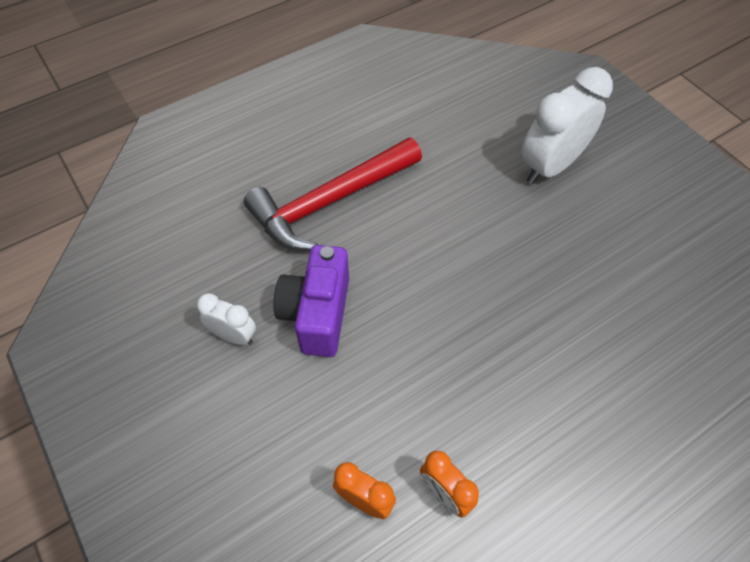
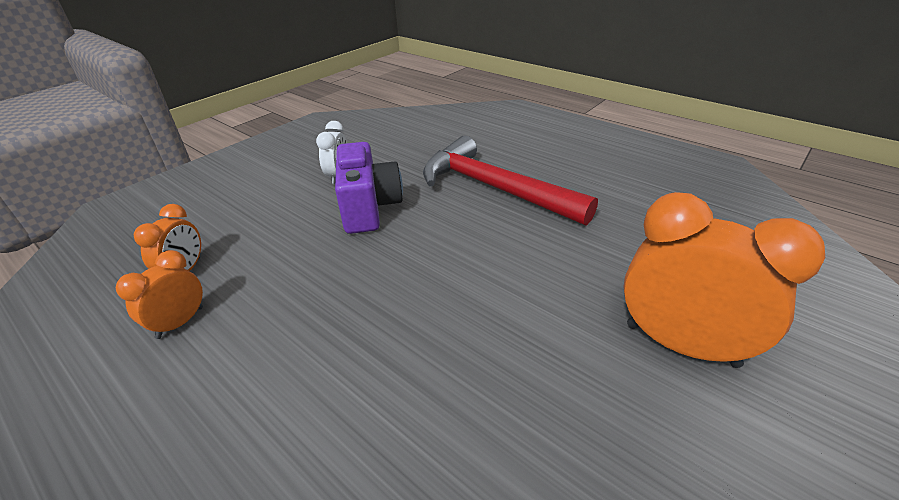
camera: 75 degrees right, 20 degrees down
purple camera [274,245,349,357] -> purple camera turned 90 degrees clockwise [335,142,403,234]
white clock [521,67,613,184] -> orange clock [624,192,825,368]

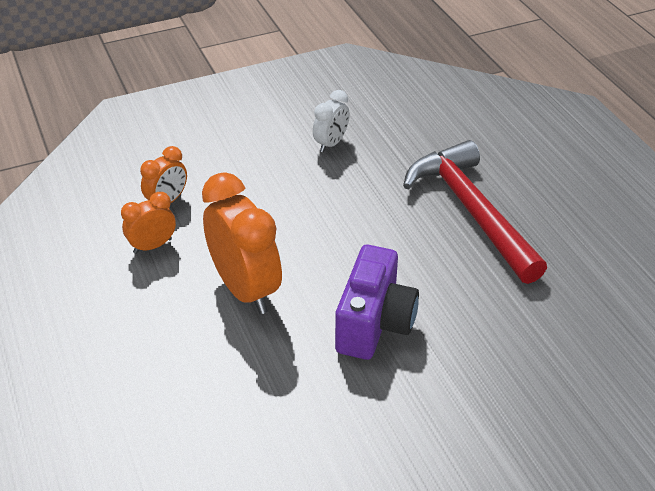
camera: 25 degrees right, 5 degrees up
purple camera [335,142,403,234] -> purple camera moved to [335,245,419,360]
orange clock [624,192,825,368] -> orange clock moved to [202,172,282,314]

